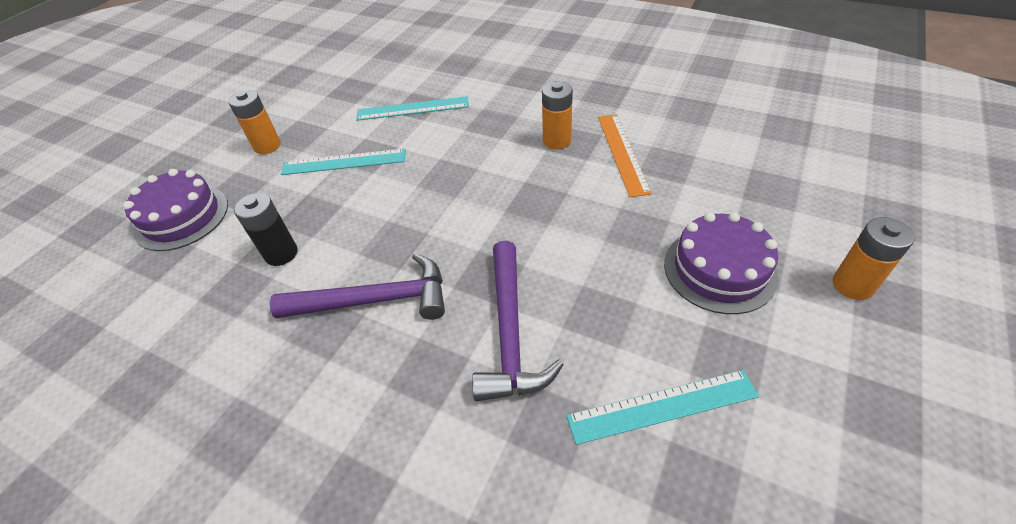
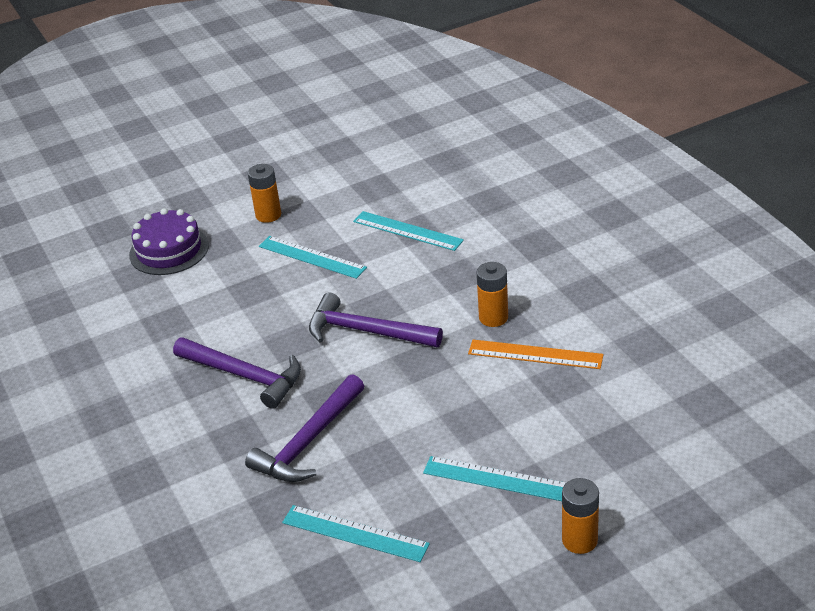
camera: 35 degrees right, 10 degrees down
black battery [234,193,297,266] -> none
orange ruler [598,114,652,197] -> orange ruler turned 75 degrees clockwise [468,340,604,369]
purple cake [664,212,779,314] -> turquoise ruler [423,456,566,501]
none -> purple hammer [309,292,443,347]

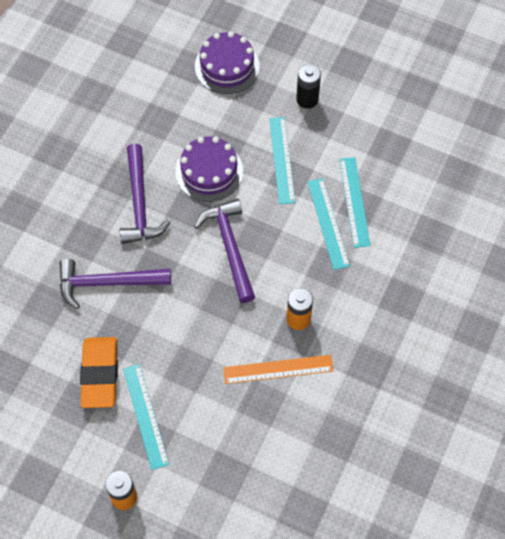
camera: 50 degrees right, 25 degrees up
orange battery [248,164,281,223] -> black battery [296,64,321,109]
turquoise ruler [282,505,430,562] -> turquoise ruler moved to [307,178,350,270]
orange ruler [468,340,604,369] -> orange ruler turned 75 degrees counterclockwise [223,355,333,384]
none -> orange eraser [80,337,118,408]
none -> purple cake [175,136,243,202]

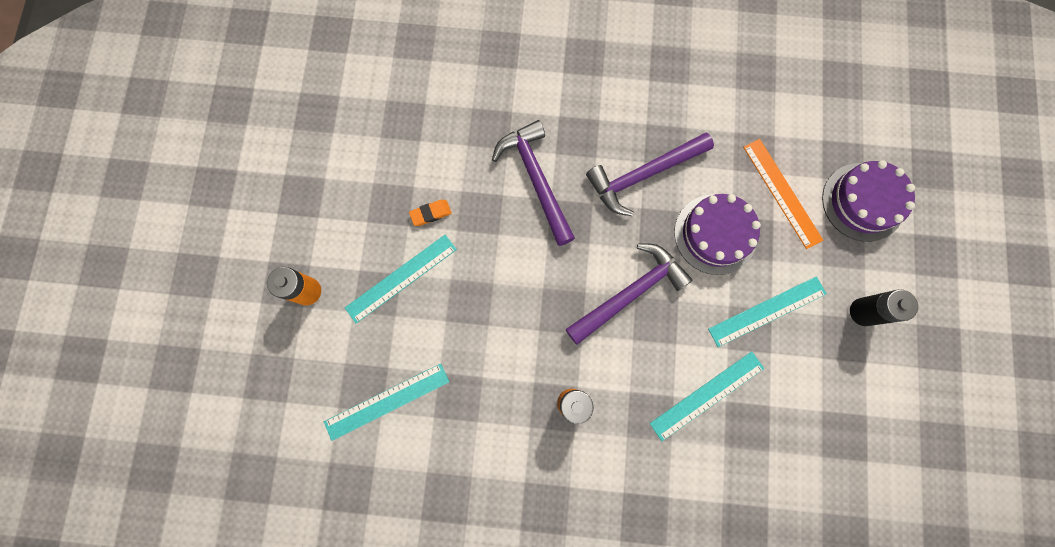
camera: 70 degrees right, 15 degrees up
orange eraser [80,337,118,408] -> orange eraser [409,200,452,226], size x0.45
orange ruler [223,355,333,384] -> orange ruler moved to [743,139,823,249]
turquoise ruler [339,157,371,248] -> turquoise ruler moved to [324,364,449,441]

